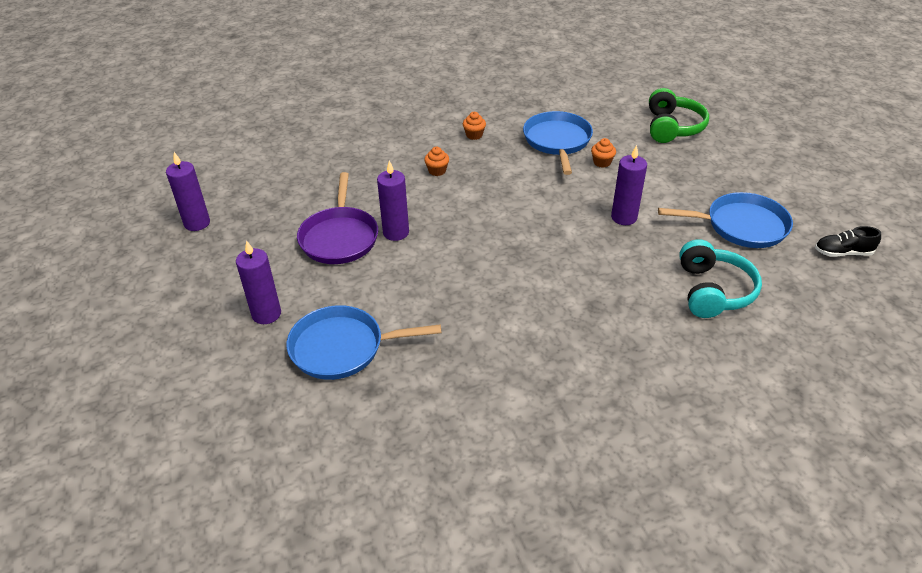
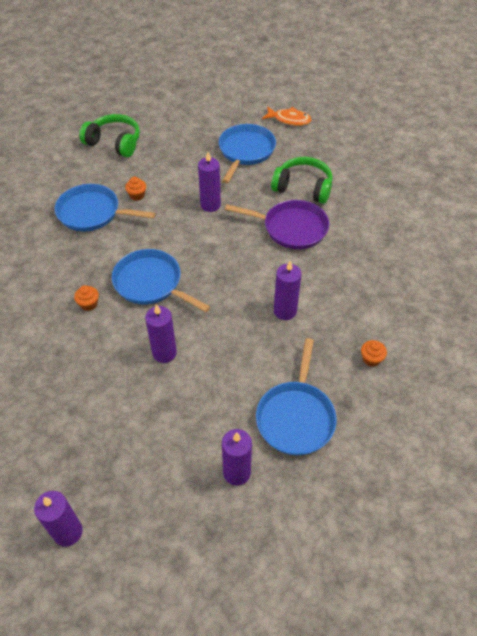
camera: 75 degrees left, 10 degrees up
purple pan [297,172,378,264] -> purple pan moved to [225,200,329,249]
orange cupcake [463,112,486,140] -> orange cupcake moved to [361,340,387,367]
turquoise headphones [679,239,762,318] -> green headphones [271,157,333,204]
black shoe [815,226,881,257] -> orange fish [262,106,312,126]
none -> blue pan [112,249,210,312]
none -> purple candle [274,261,301,320]

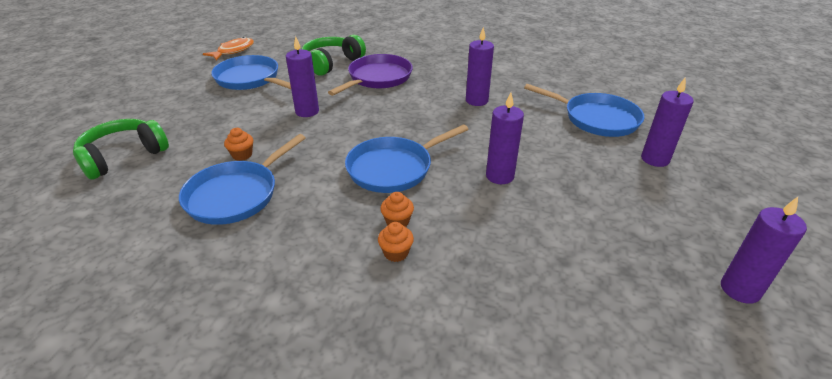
camera: 70 degrees left, 15 degrees down
orange cupcake [361,340,387,367] -> orange cupcake moved to [378,222,414,262]

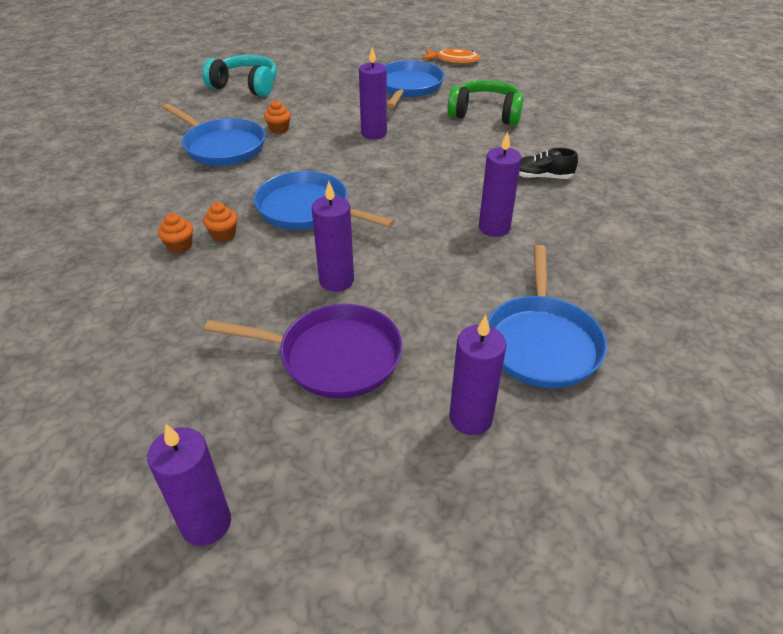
camera: 65 degrees right, 5 degrees up
green headphones [73,119,169,180] -> turquoise headphones [202,55,277,97]
blue pan [179,134,306,225] -> blue pan turned 150 degrees counterclockwise [162,104,265,166]
purple pan [328,54,413,96] -> purple pan moved to [204,304,403,398]
none -> black shoe [519,148,578,179]

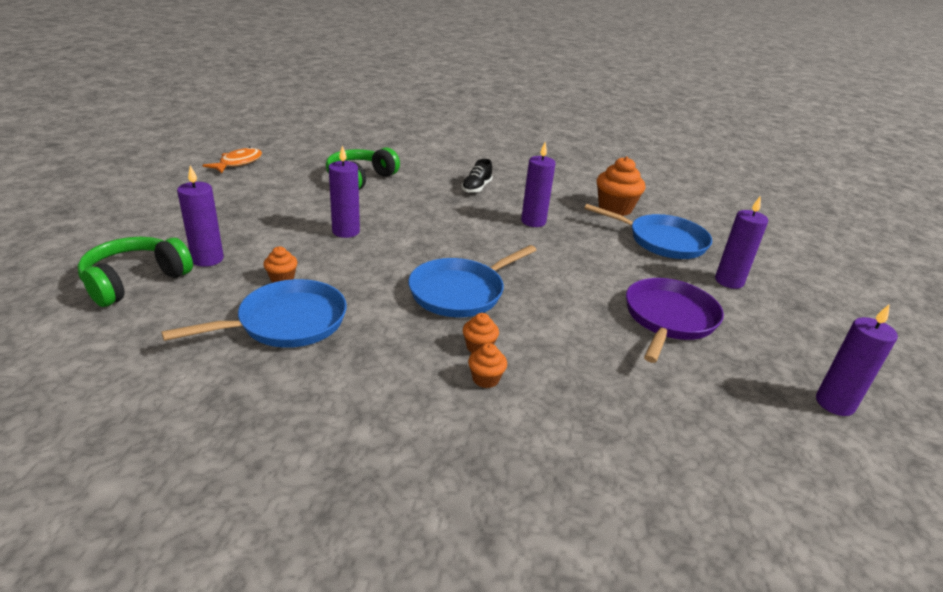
camera: 75 degrees left, 10 degrees down
turquoise headphones [202,55,277,97] -> green headphones [78,237,193,307]
purple candle [312,181,354,292] -> purple candle moved to [177,165,224,267]
blue pan [385,60,444,108] -> none
none -> orange cupcake [597,157,645,216]

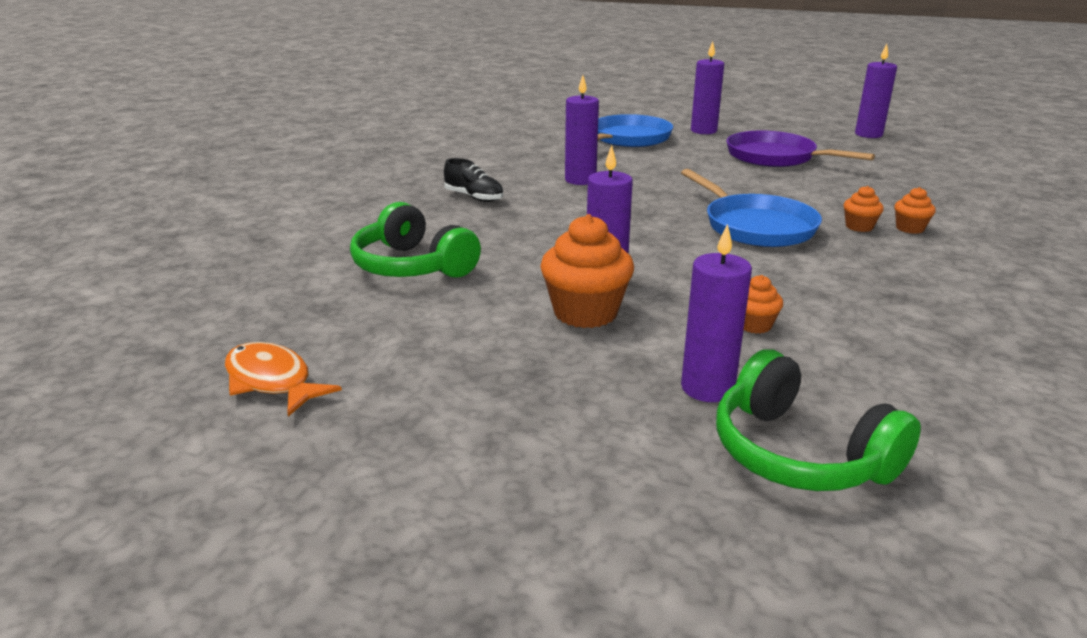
camera: 75 degrees left, 5 degrees down
blue pan [161,279,347,348] -> none
orange cupcake [597,157,645,216] -> orange cupcake moved to [540,214,634,328]

